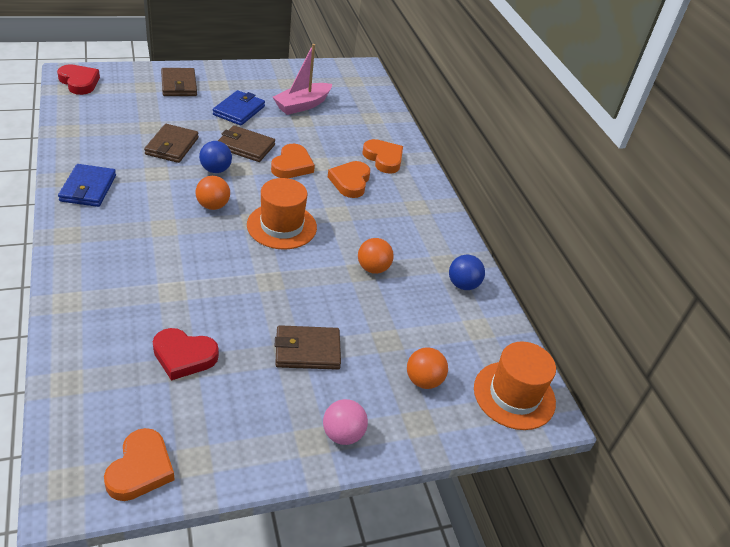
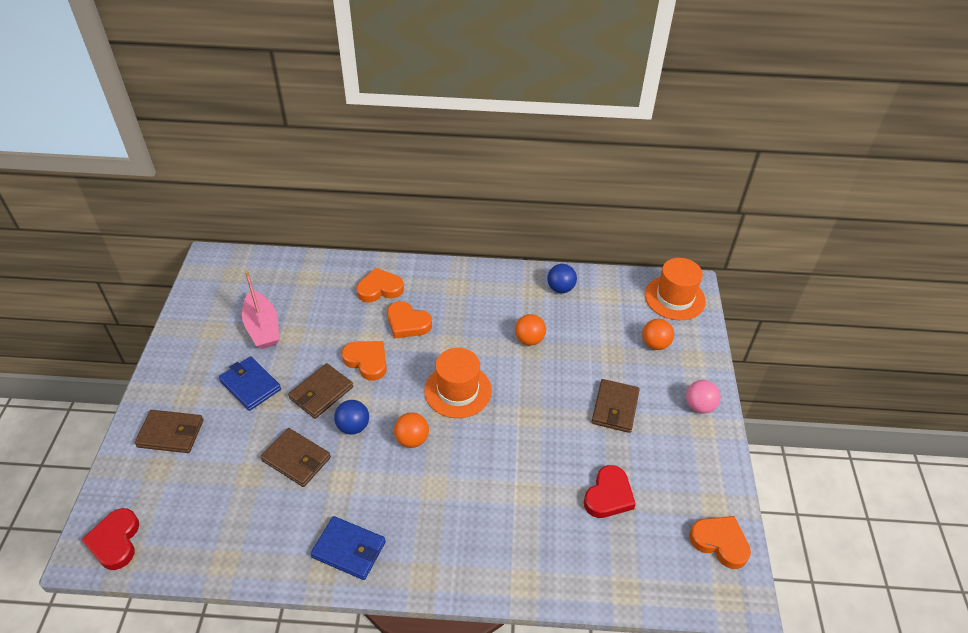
camera: 65 degrees left, 5 degrees up
red heart [57,64,100,95] -> red heart turned 75 degrees counterclockwise [81,508,139,570]

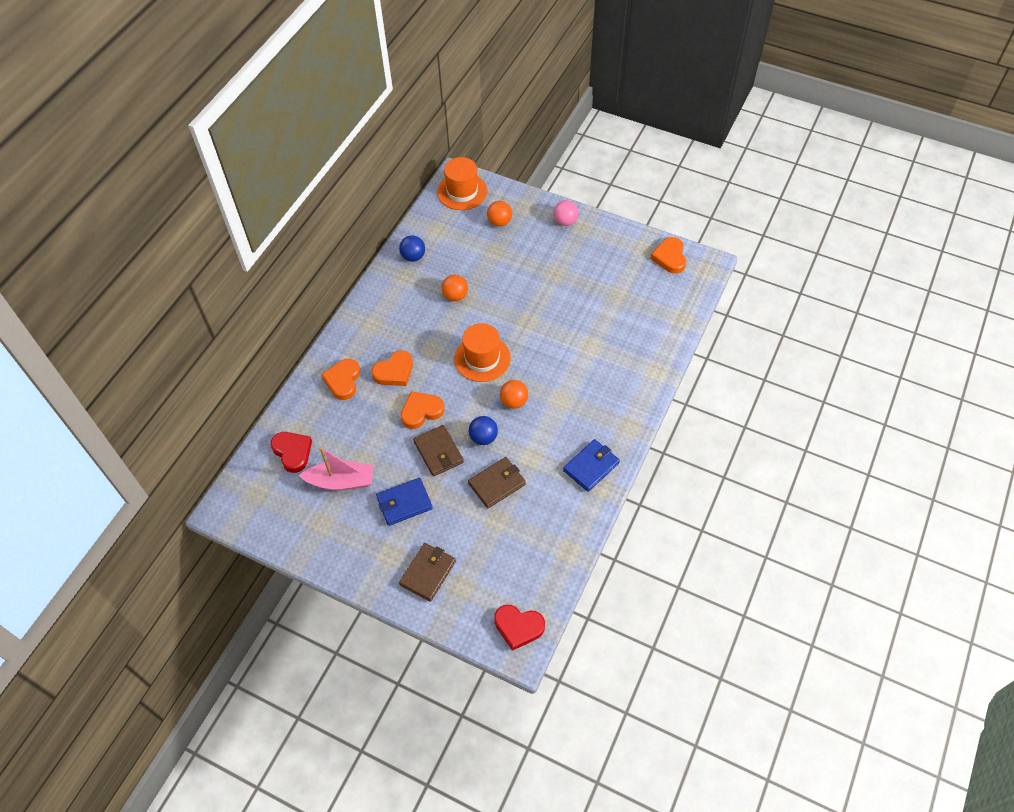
camera: 65 degrees left, 10 degrees up
red heart [584,465,636,518] -> red heart moved to [270,432,312,473]
brown wallet [592,379,640,433] -> none
orange heart [689,516,751,569] -> orange heart turned 60 degrees counterclockwise [650,237,686,274]

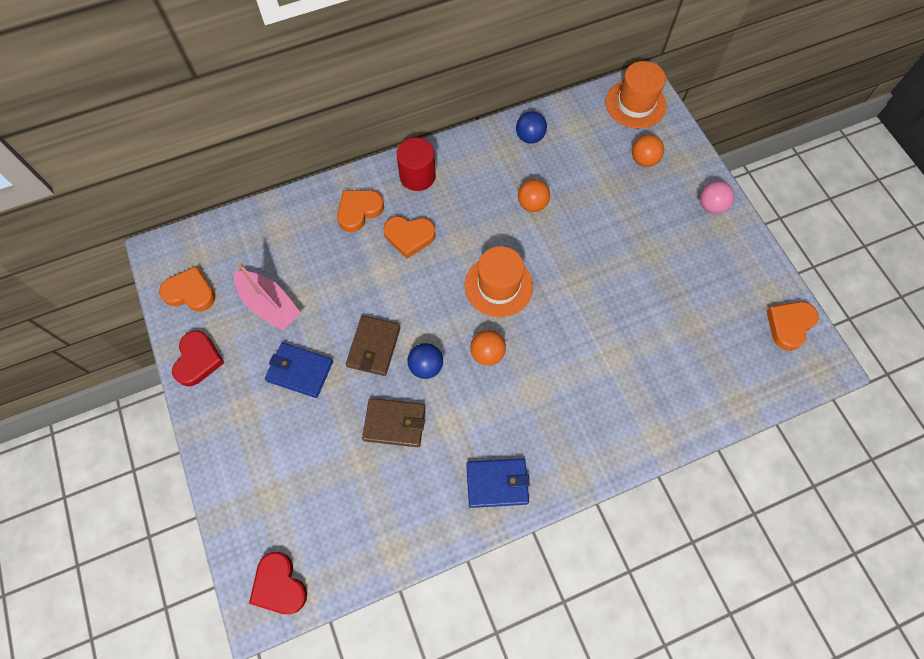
camera: 40 degrees right, 10 degrees up
red heart [270,432,312,473] -> red heart moved to [172,330,224,387]
brown wallet [399,543,456,602] -> none
orange heart [400,391,445,429] -> orange heart moved to [159,266,215,312]
none -> red cylinder [396,138,436,191]

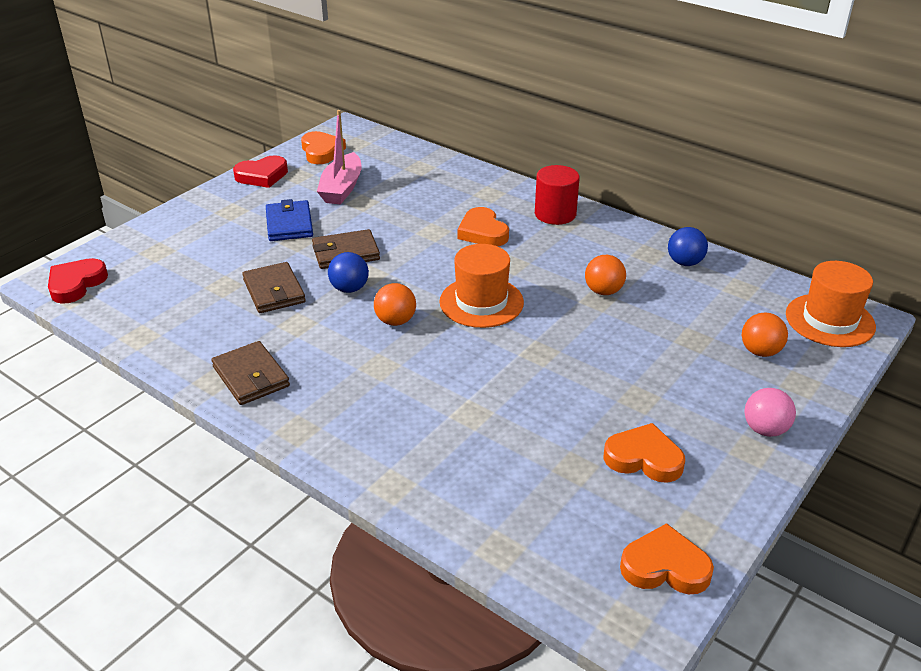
camera: 60 degrees right, 30 degrees down
orange heart [337,190,384,232] -> orange heart moved to [604,423,685,483]
blue wallet [466,459,530,508] -> brown wallet [212,341,290,405]

